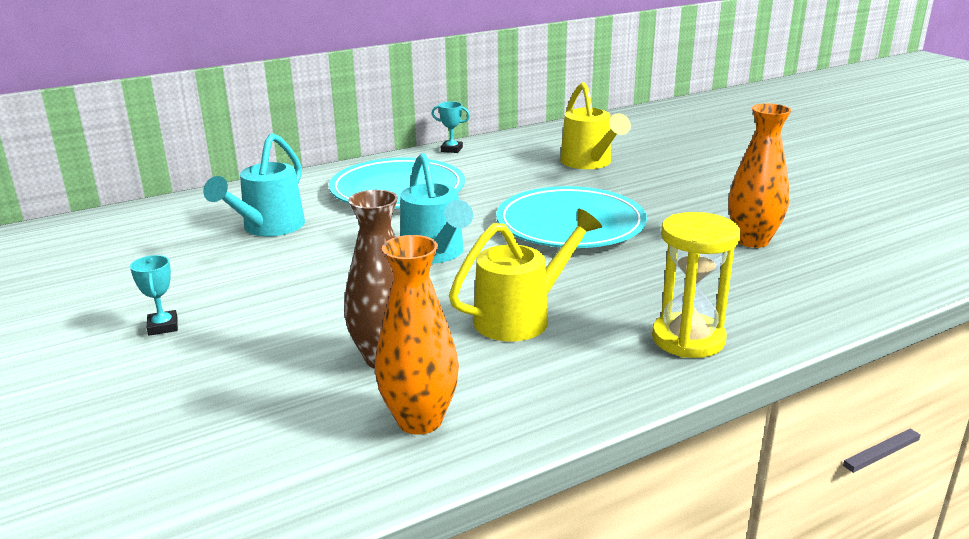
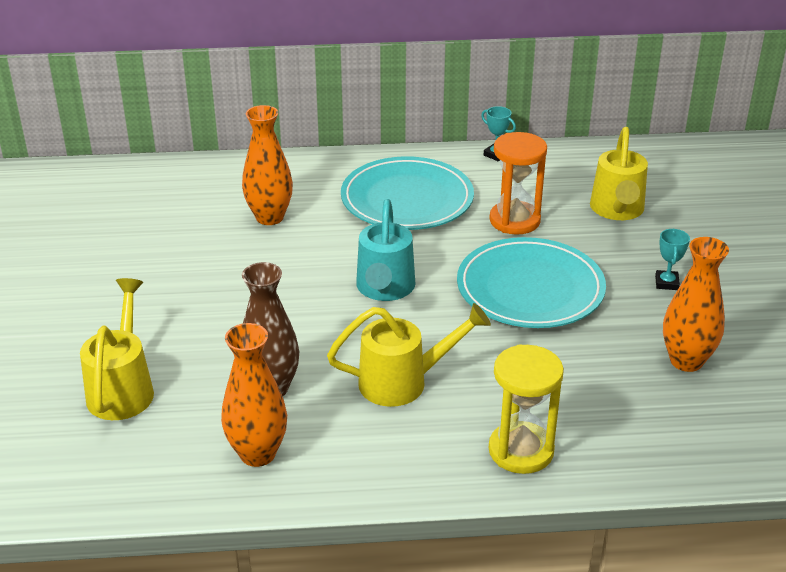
camera: 25 degrees right, 10 degrees up
turquoise trophy [130,255,178,336] -> turquoise trophy moved to [655,229,690,290]
turquoise watering can [203,133,305,236] -> orange vase [242,105,293,225]
none -> yellow watering can [80,278,154,420]
none -> orange hourglass [489,132,547,235]

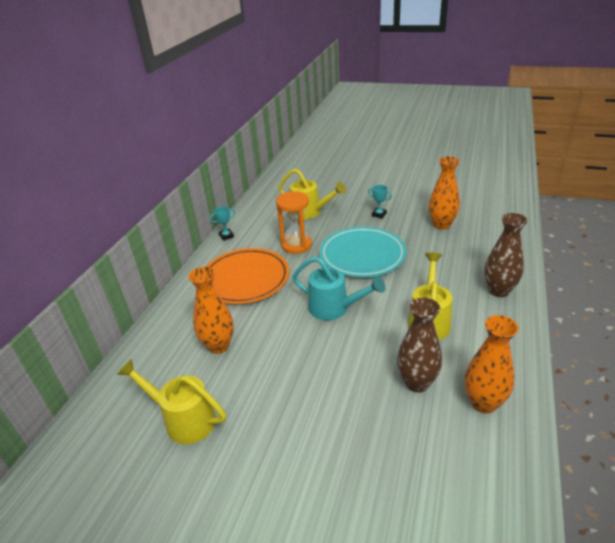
camera: 65 degrees left, 0 degrees up
yellow watering can [80,278,154,420] -> yellow watering can moved to [117,358,226,444]
turquoise plate [341,156,474,230] -> orange plate [206,248,289,304]
yellow hourglass [489,344,564,474] -> brown vase [484,213,528,297]

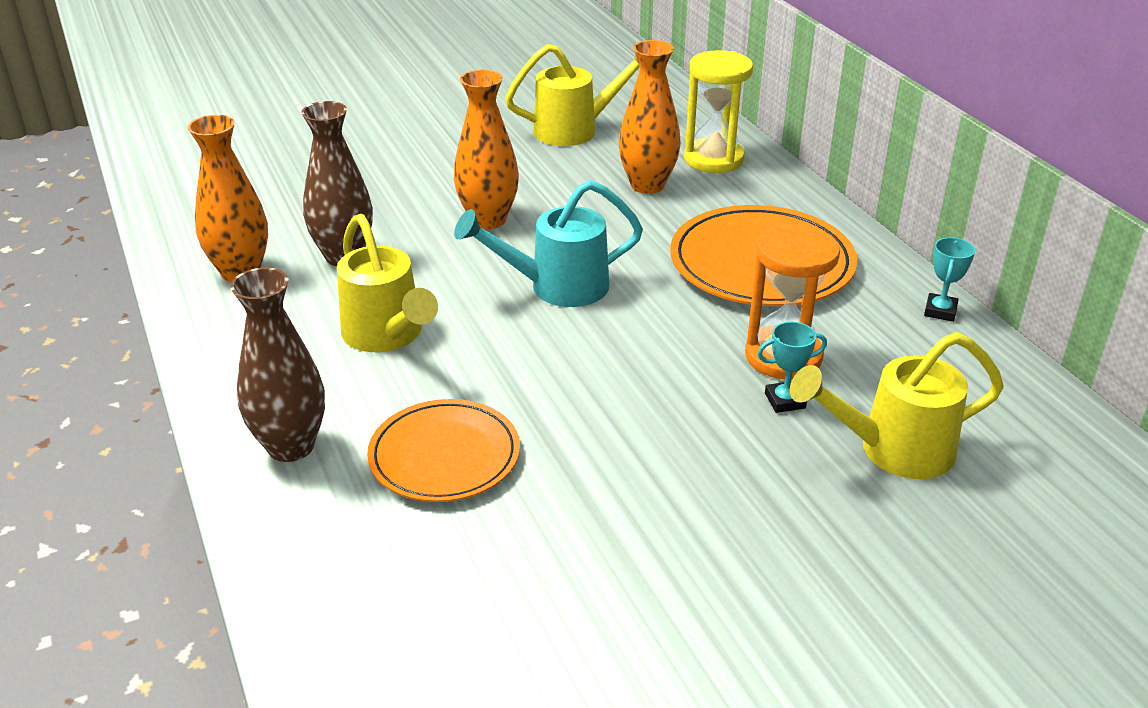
camera: 135 degrees right, 0 degrees up
turquoise plate [320,227,406,277] -> none
turquoise trophy [368,185,392,218] -> turquoise trophy moved to [757,322,827,413]
orange vase [429,156,460,230] -> orange vase moved to [454,70,519,229]
none -> orange plate [367,399,520,502]
none -> yellow hourglass [684,50,753,173]

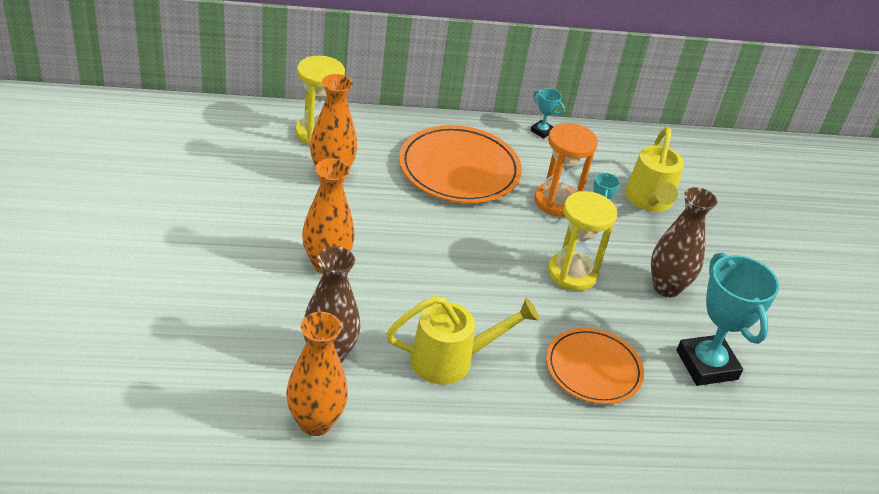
camera: 75 degrees left, 5 degrees up
brown vase [230,267,325,462] -> brown vase moved to [651,187,717,297]
turquoise watering can [454,180,643,307] -> none
yellow watering can [505,44,639,146] -> none
none -> yellow hourglass [548,191,617,291]
none -> turquoise trophy [677,252,779,386]

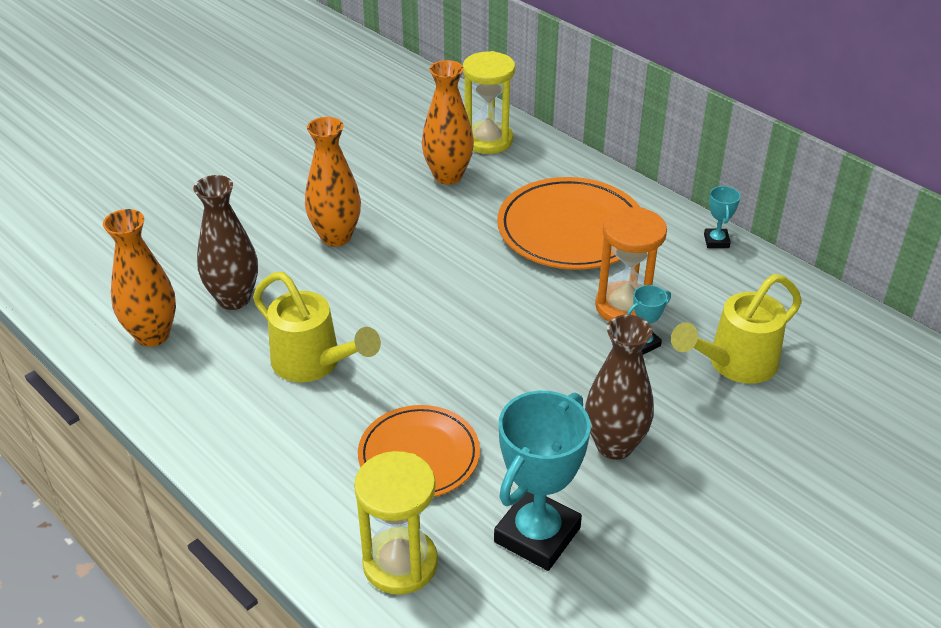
camera: 55 degrees right, 0 degrees up
yellow hourglass [548,191,617,291] -> yellow hourglass moved to [354,451,438,595]

